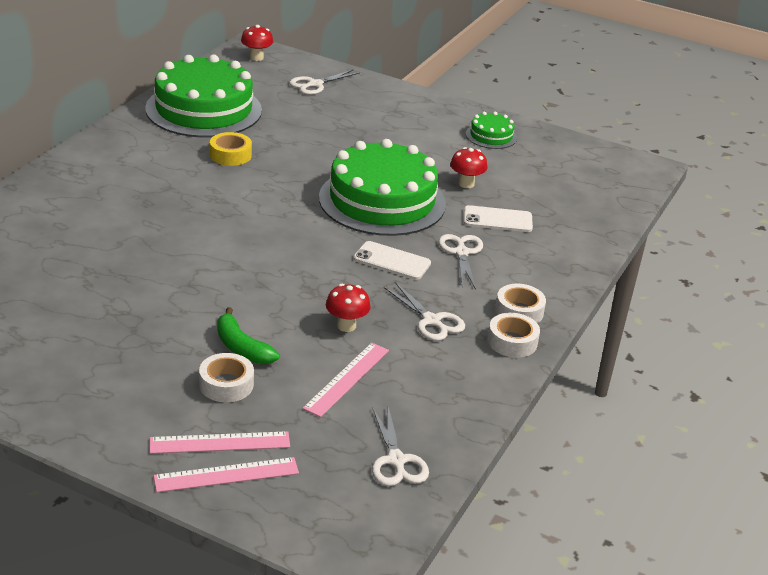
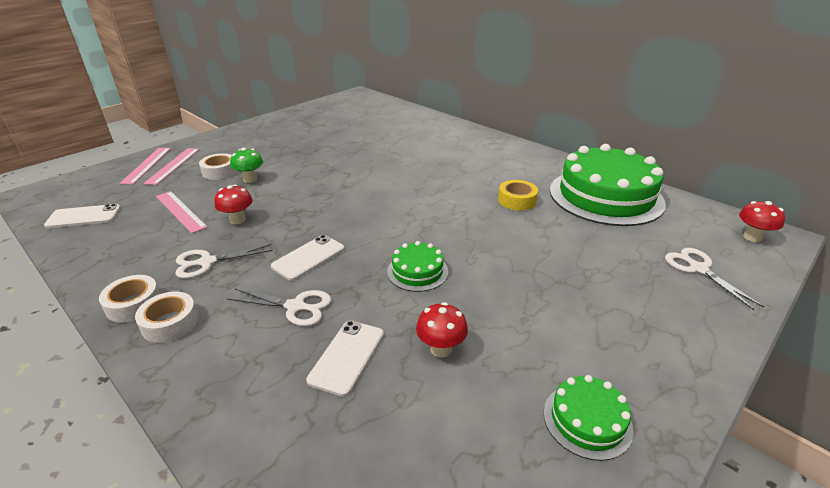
camera: 110 degrees right, 0 degrees up
green banana [217,307,279,364] -> green mushroom [230,148,263,183]
green cake [319,139,446,236] -> green cake [387,241,448,292], size x0.45
white scissors [372,407,429,486] -> white phone [44,204,121,228]

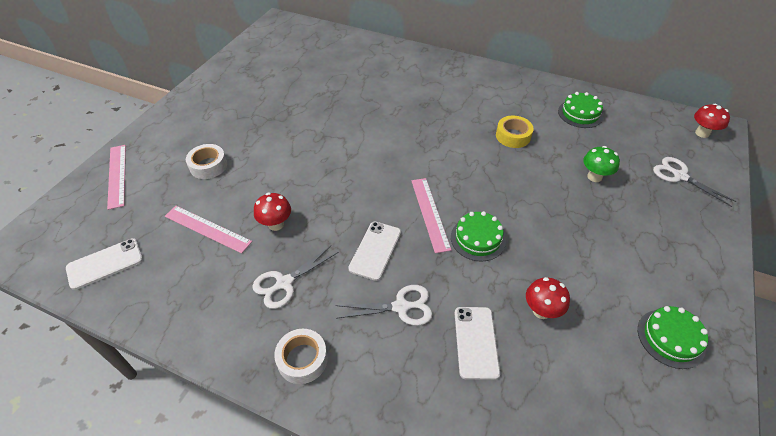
camera: 20 degrees left, 15 degrees up
white tape [99,275,160,323] -> none
pink ruler [143,148,200,185] -> pink ruler moved to [411,178,451,253]
green mushroom [230,148,263,183] -> green mushroom moved to [583,146,620,182]
green cake [550,144,666,226] -> green cake [558,92,603,128], size x0.45

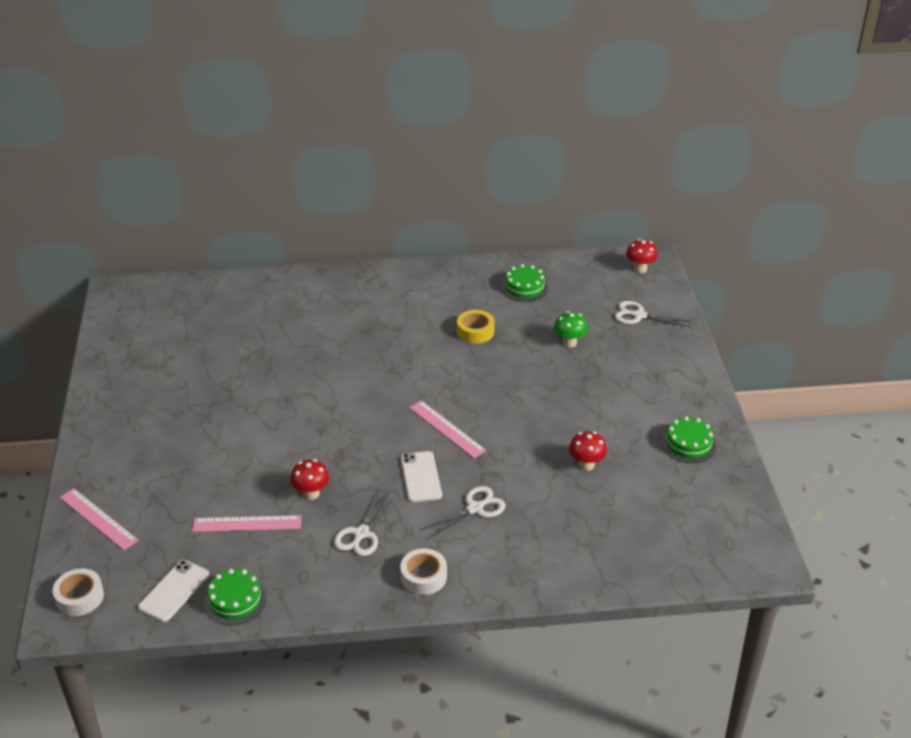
camera: 30 degrees left, 10 degrees down
white tape [186,144,227,179] -> white tape moved to [52,568,104,616]
green cake [451,211,506,261] -> green cake moved to [204,569,266,625]
white phone [455,307,500,380] -> none

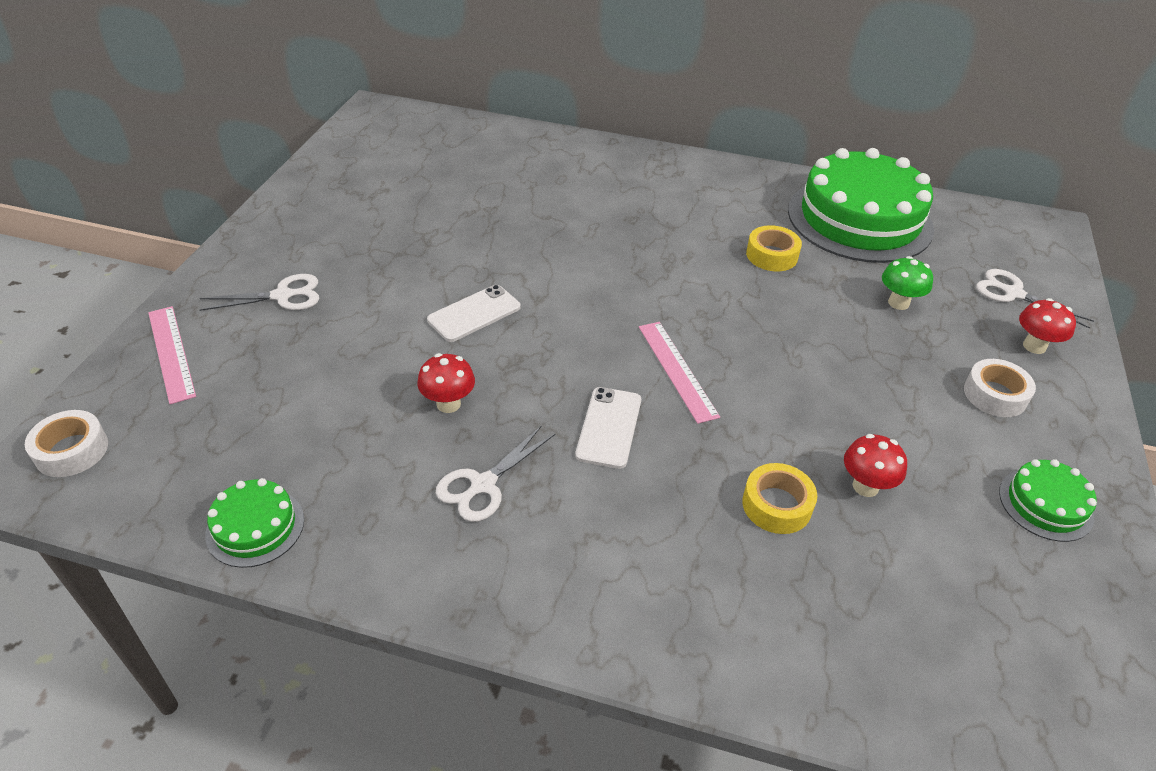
camera: 20 degrees right, 5 degrees up
white phone [138,560,209,622] -> white phone moved to [427,285,521,342]
pink ruler [192,515,302,532] -> none
white tape [400,548,447,595] -> white tape moved to [964,359,1036,417]
white scissors [421,486,506,539] -> white scissors moved to [199,274,319,311]
green cake [501,264,548,302] -> green cake [788,148,934,263], size x2.24
red mushroom [626,239,658,273] -> red mushroom moved to [1019,298,1076,354]
none -> yellow tape [742,463,817,534]

